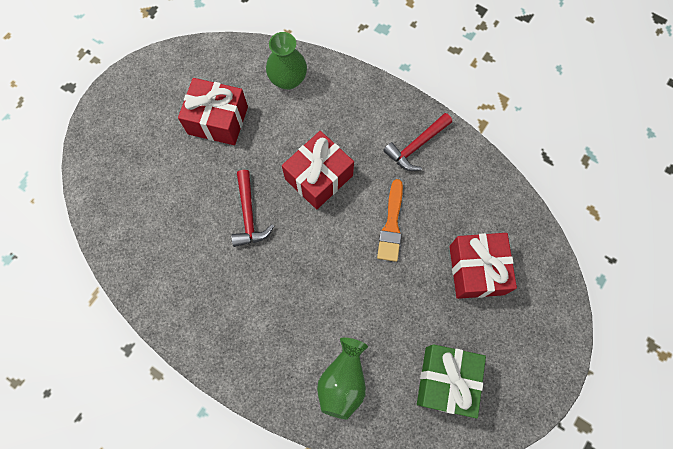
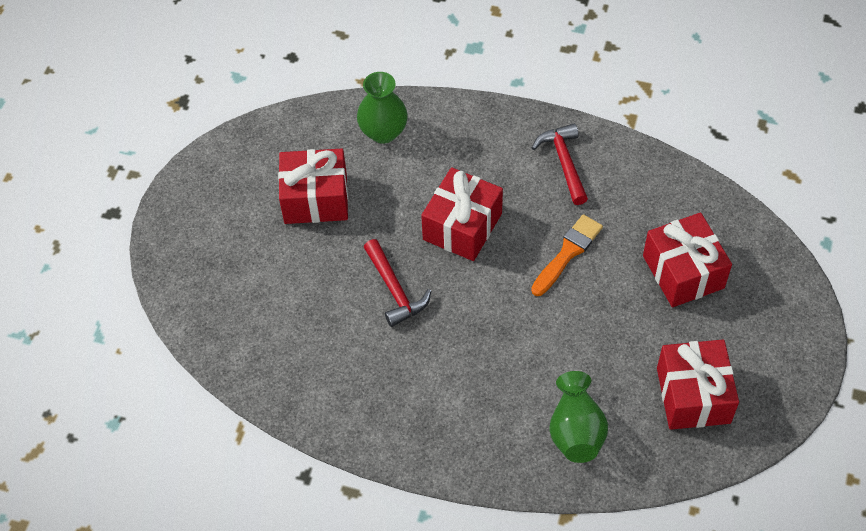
camera: 15 degrees left, 15 degrees down
orange brush [377,179,403,262] -> orange brush turned 135 degrees counterclockwise [531,214,603,296]
red hammer [383,113,452,171] -> red hammer turned 135 degrees clockwise [532,123,588,205]
green gift [417,344,486,419] -> red gift [657,339,739,430]

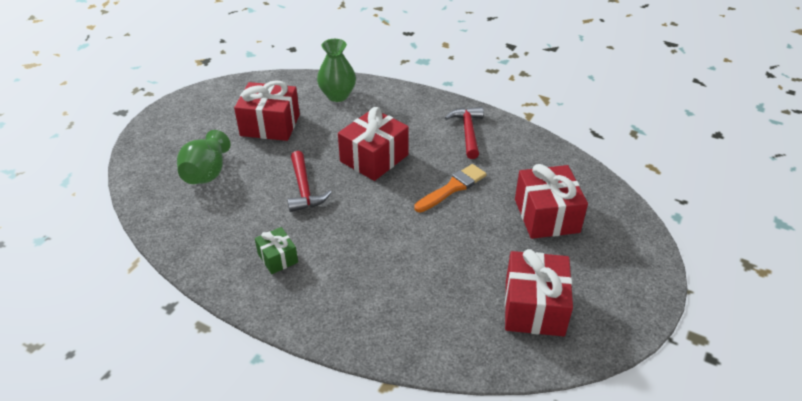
camera: 10 degrees right, 15 degrees down
green vase [549,371,608,463] -> green vase moved to [177,130,231,184]
none -> green gift [255,227,298,274]

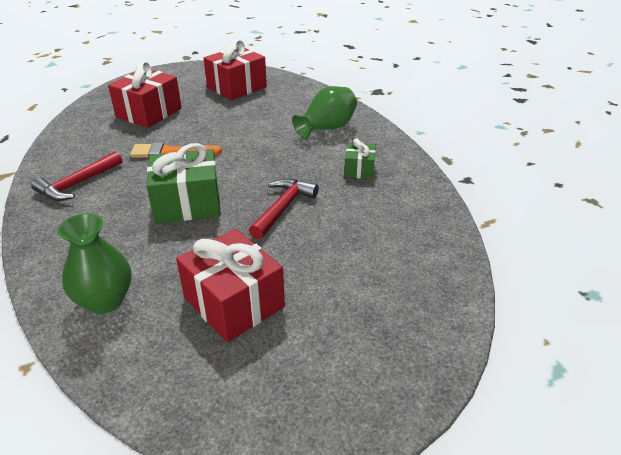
camera: 140 degrees left, 5 degrees down
green vase [177,130,231,184] -> green vase moved to [292,86,357,139]
red gift [338,107,409,181] -> green gift [147,143,221,224]

